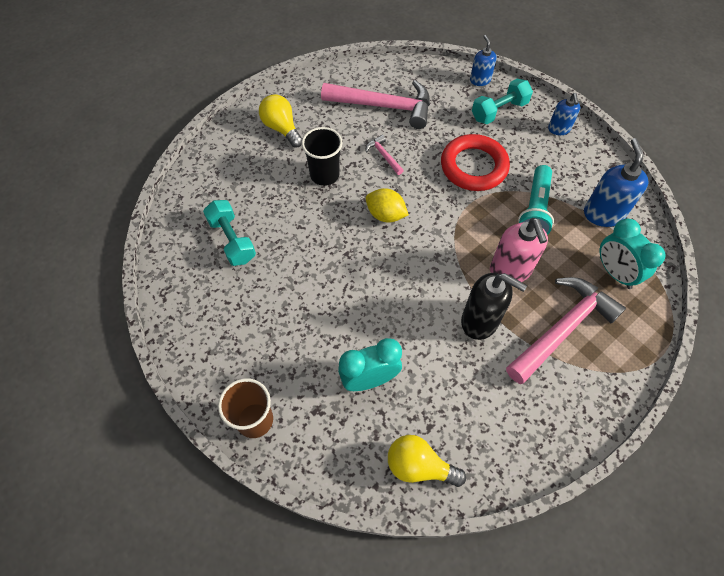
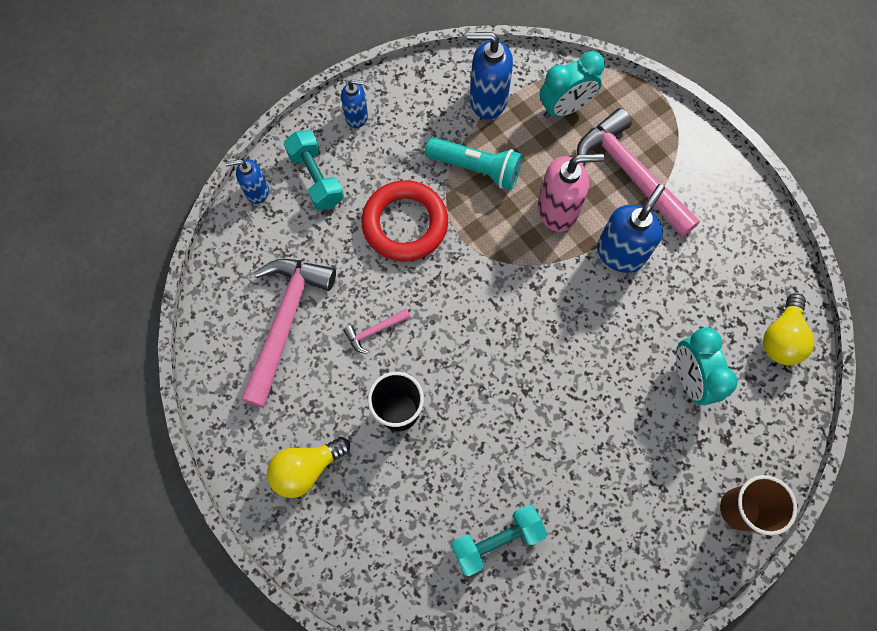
camera: 85 degrees left, 10 degrees up
yellow lemon [366,188,409,222] -> none
black soap dispenser [461,273,527,340] -> blue soap dispenser [597,184,665,273]

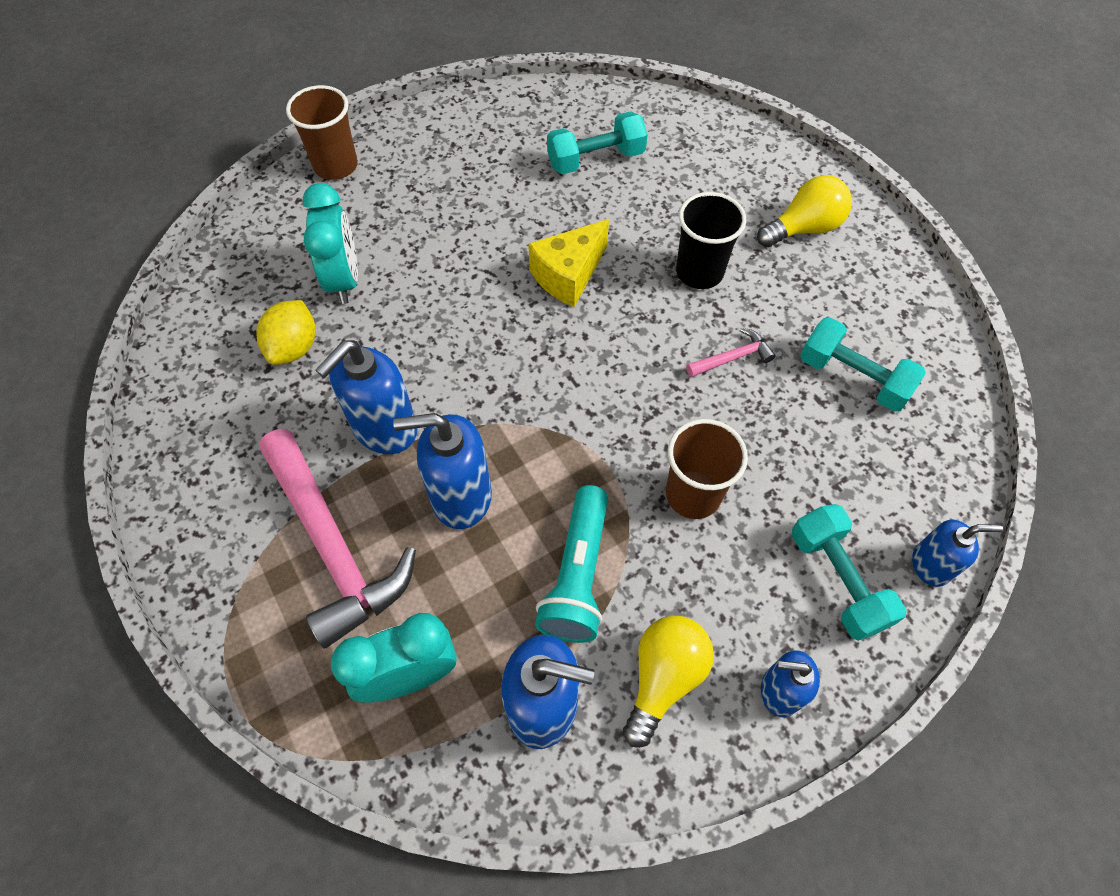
camera: 175 degrees left, 10 degrees down
pink hammer [241,259,336,407] -> turquoise dumbbell [800,317,926,412]
red ring [361,180,448,261] -> brown cup [666,419,748,519]
turquoise flashlight [425,137,523,190] -> turquoise flashlight turned 105 degrees counterclockwise [535,485,608,643]
pink soap dispenser [537,153,604,232] -> blue soap dispenser [393,413,492,529]
yellow light bulb [763,293,815,365] -> yellow light bulb moved to [623,615,714,748]
none -> yellow lemon [256,300,315,365]
none -> yellow cheese [528,219,609,307]

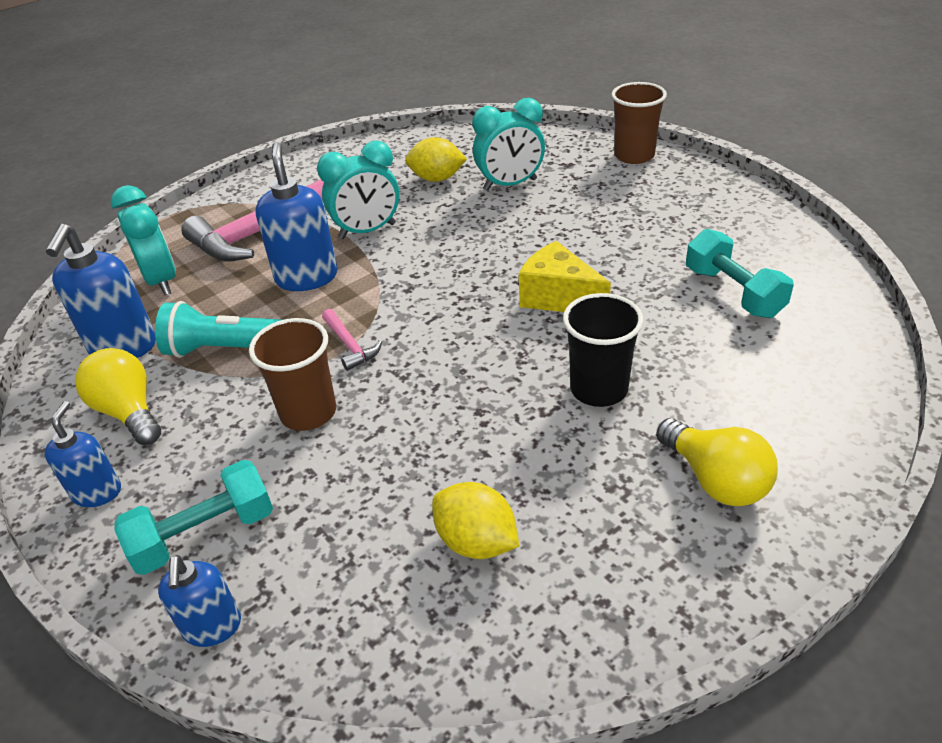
camera: 85 degrees right, 20 degrees down
blue soap dispenser [315,340,417,454] -> turquoise clock [317,141,400,239]
yellow light bulb [623,615,714,748] -> yellow light bulb turned 150 degrees counterclockwise [75,348,161,445]
pink hammer [686,328,776,377] -> pink hammer moved to [322,309,382,371]
turquoise dumbbell [800,317,926,412] -> yellow lemon [432,482,519,559]

